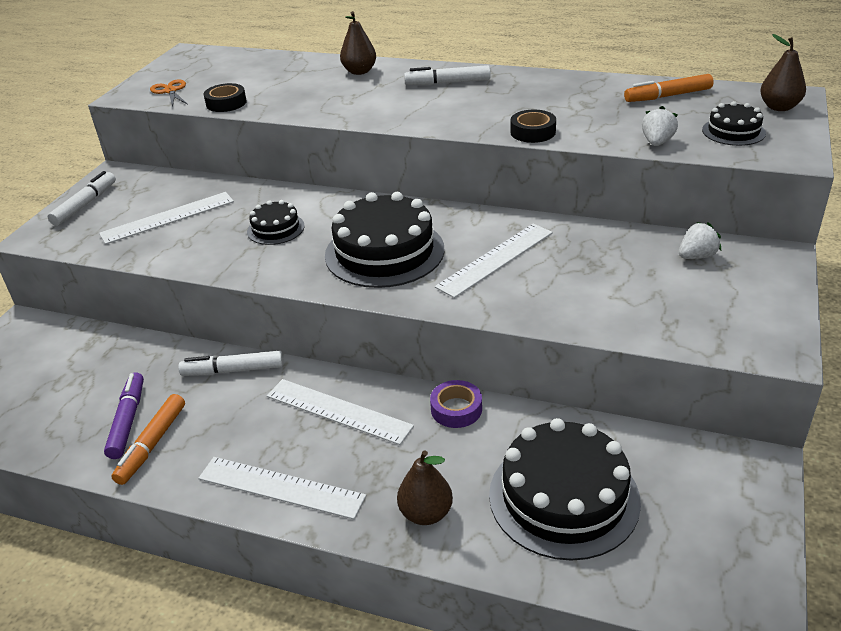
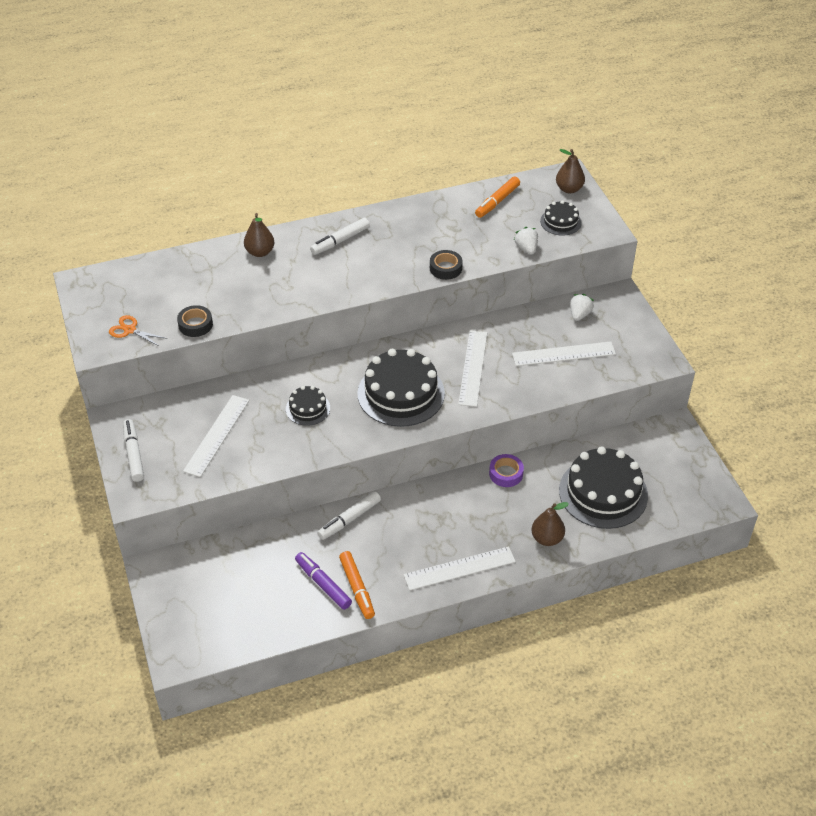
camera: 40 degrees left, 10 degrees up
white ruler [267,379,414,445] -> white ruler moved to [512,341,616,366]

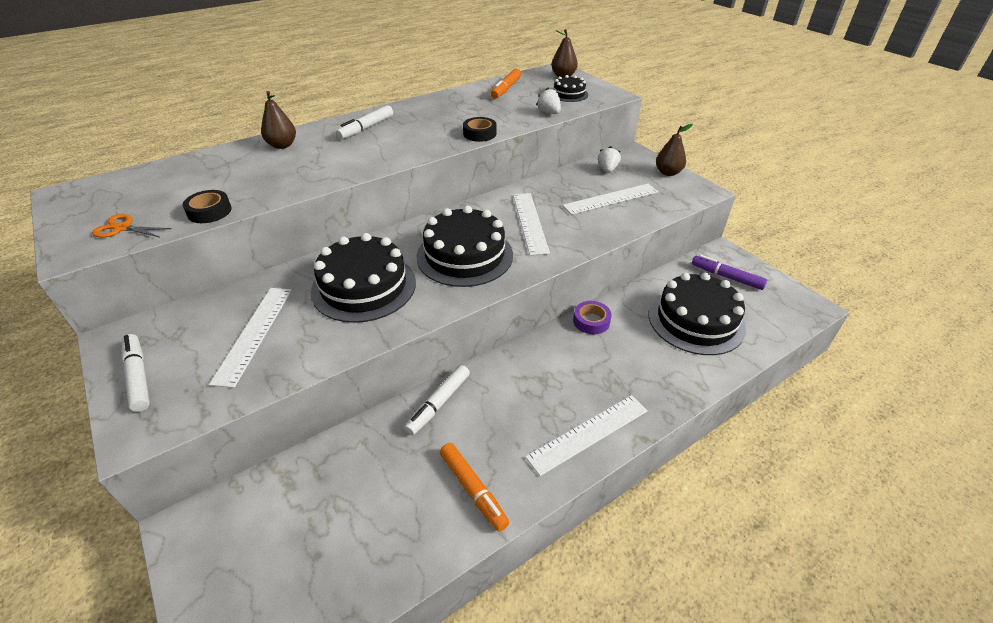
camera: 15 degrees left, 5 degrees down
black cake [286,386,330,426] -> black cake [311,233,416,323], size x1.98
purple marker [295,552,352,610] -> purple marker moved to [692,255,767,290]
brown pear [532,502,569,546] -> brown pear moved to [656,124,693,176]

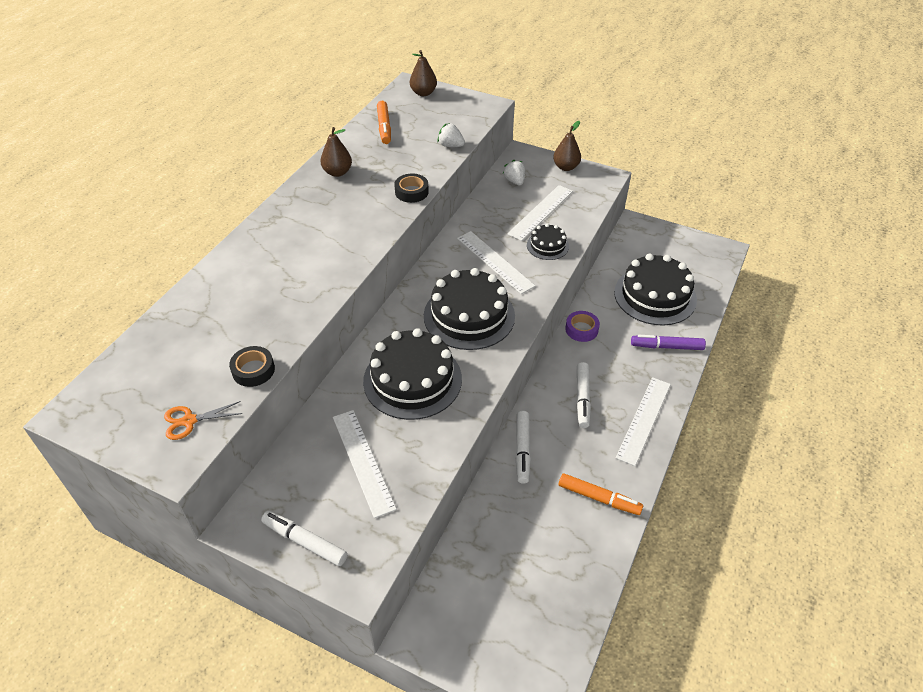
camera: 30 degrees left, 5 degrees up
brown pear [261,91,296,149] -> brown pear moved to [321,127,352,177]
white marker [336,105,393,140] -> white marker moved to [577,362,591,428]
black cake [553,75,588,102] -> black cake moved to [527,224,569,260]
purple marker [692,255,767,290] -> purple marker moved to [631,335,706,350]

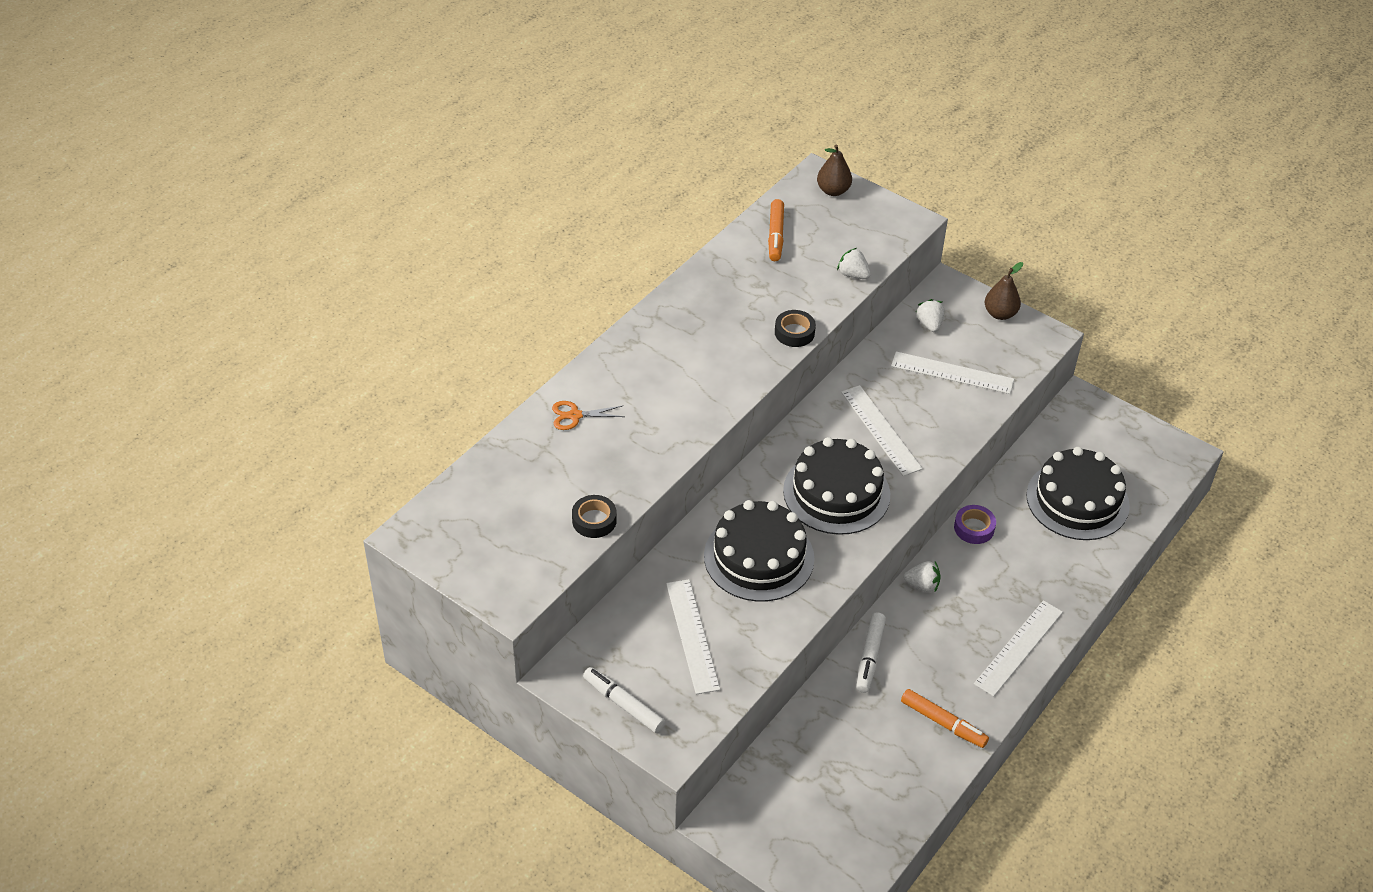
camera: 10 degrees right, 0 degrees up
orange scissors [164,401,242,440] -> orange scissors moved to [552,401,625,430]
brown pear [321,127,352,177] -> none
white ruler [507,185,573,241] -> white ruler turned 60 degrees clockwise [891,351,1014,394]
black cake [527,224,569,260] -> none
white marker [577,362,591,428] -> none
purple marker [631,335,706,350] -> none
none -> white strawberry [904,561,941,592]

